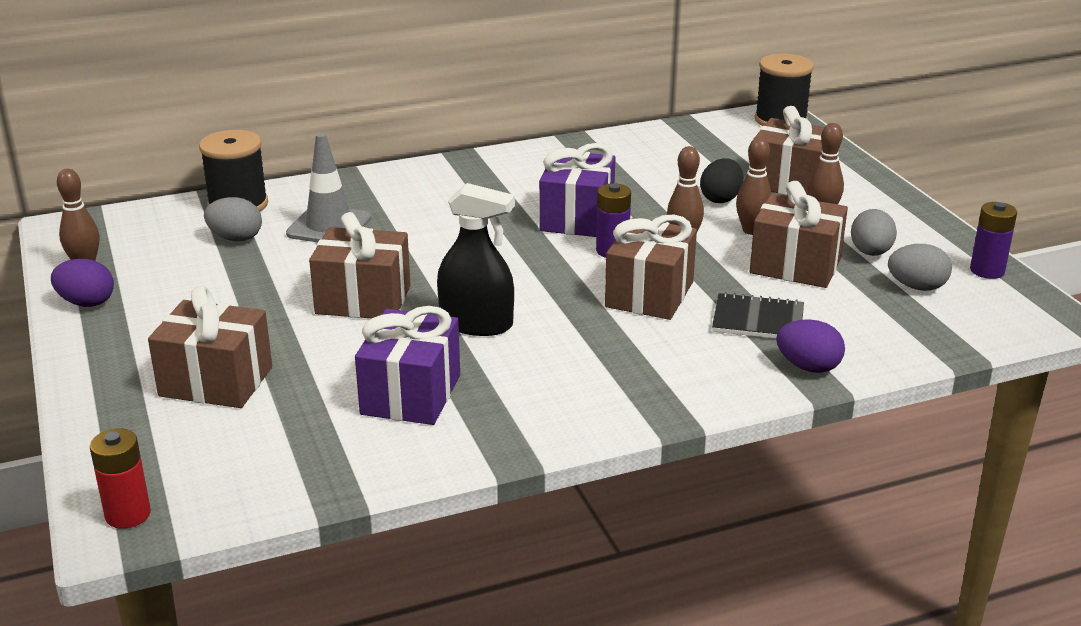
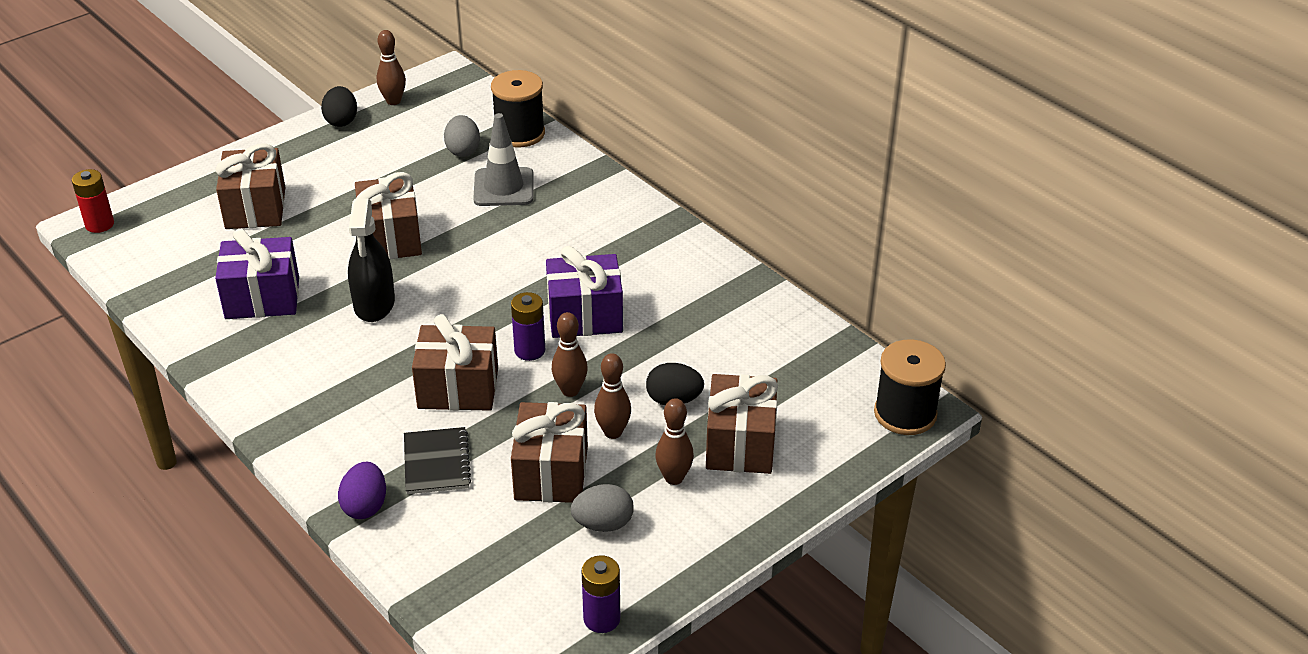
camera: 70 degrees right, 10 degrees up
purple egg [51,259,114,307] -> black egg [321,86,357,127]
grey egg [888,244,952,291] -> none

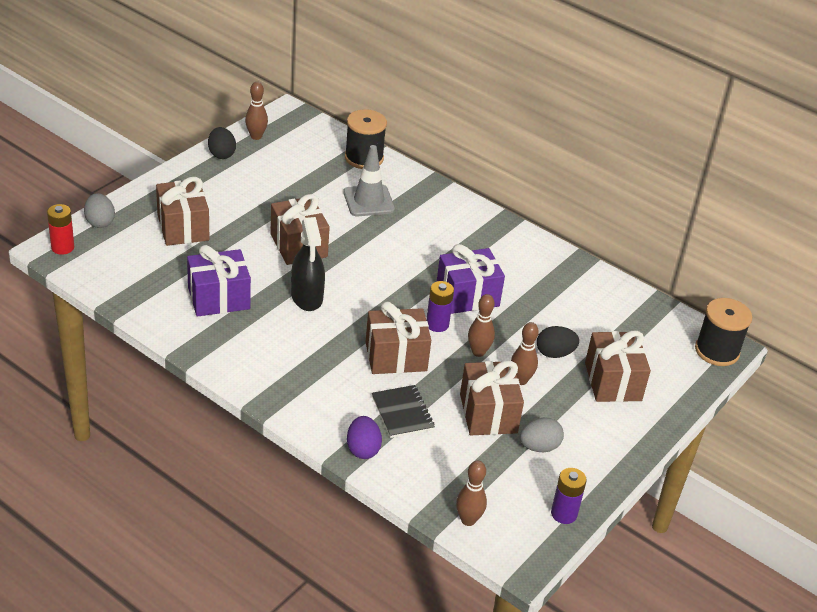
camera: 15 degrees left, 0 degrees up
grey egg [444,115,480,157] -> grey egg moved to [84,193,115,228]
brown bowling pin [655,398,694,485] -> brown bowling pin moved to [456,460,487,526]

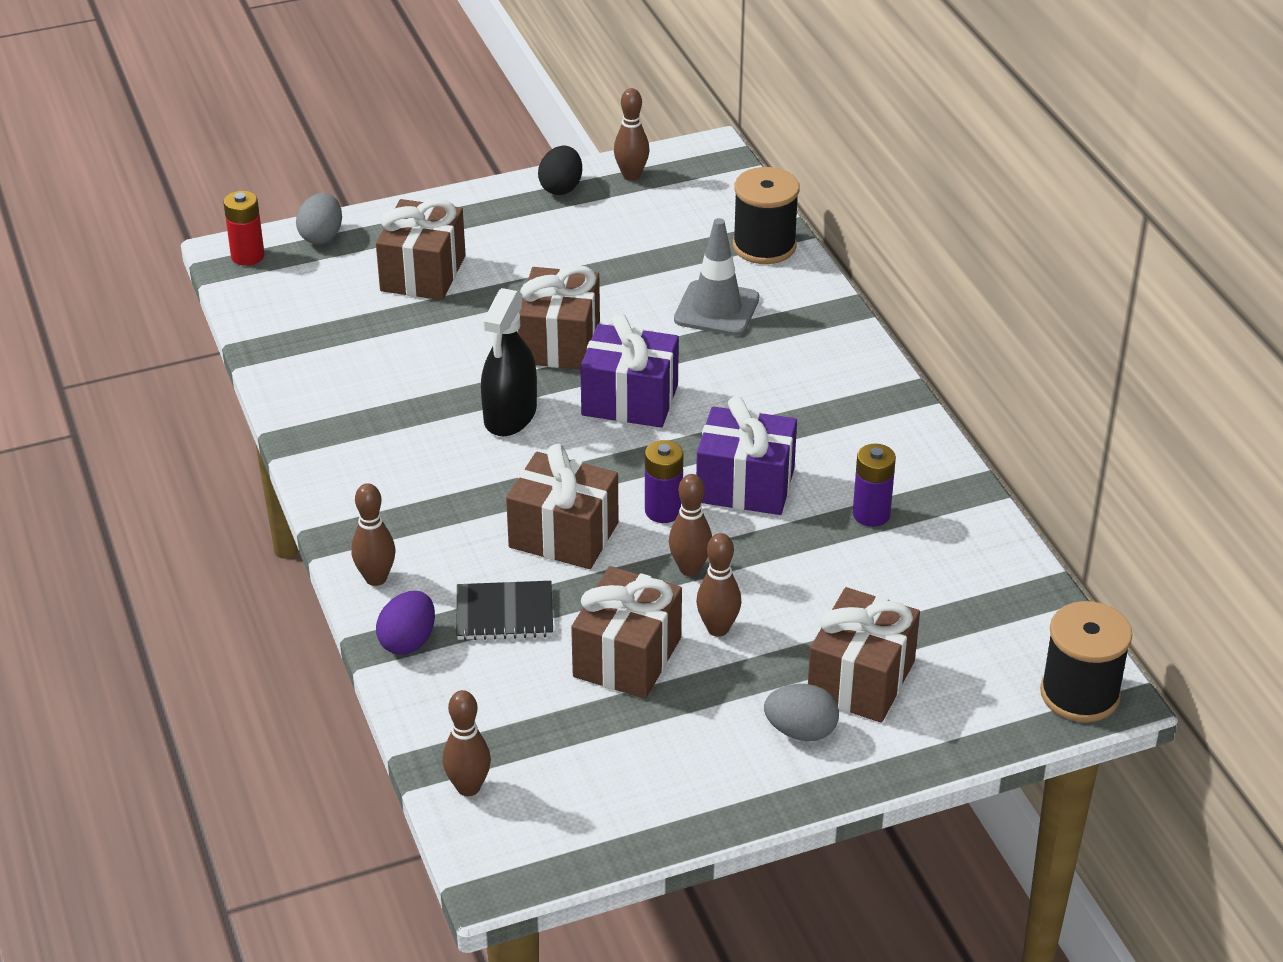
camera: 35 degrees right, 0 degrees up
purple gift [187,245,251,317] -> purple gift moved to [580,314,679,427]
black notebook [372,385,435,438] -> black notebook turned 75 degrees clockwise [457,581,553,641]
grey egg [520,418,564,452] -> grey egg moved to [764,684,839,741]
black egg [537,326,579,358] -> none
purple battery [551,468,587,524] -> purple battery moved to [853,444,896,527]
none -> brown bowling pin [351,483,395,586]

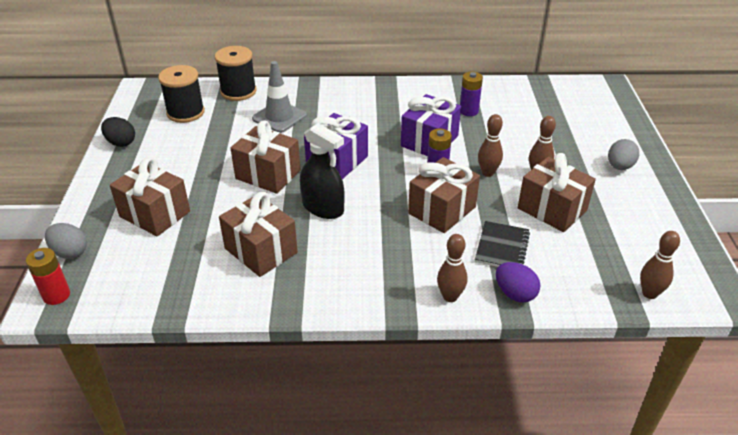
camera: 70 degrees left, 0 degrees up
brown bowling pin [614,88,649,181] -> none
brown gift [808,587,920,723] -> brown gift moved to [219,192,298,277]
black spool [1040,601,1132,722] -> black spool moved to [158,65,205,123]

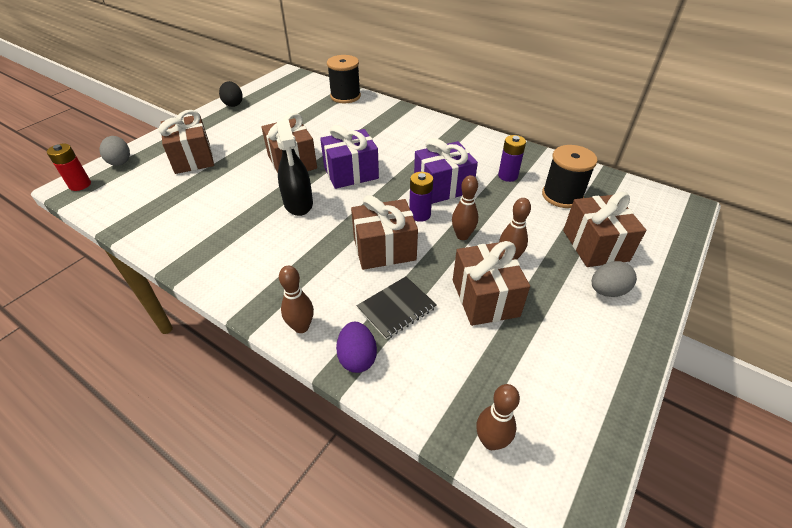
camera: 35 degrees right, 5 degrees up
black spool [158,65,205,123] -> black spool moved to [542,145,597,208]
brown gift [219,192,298,277] -> brown gift moved to [563,192,646,267]
grey traffic cone [252,61,307,133] -> none

